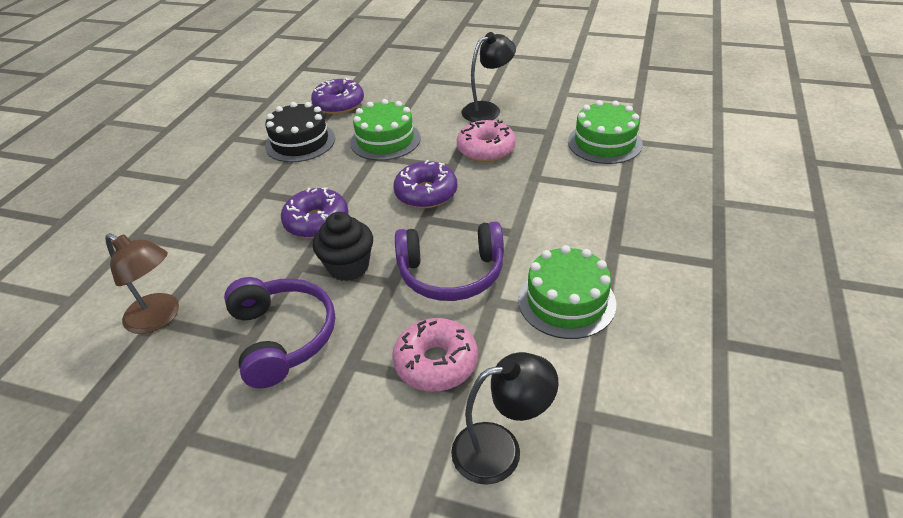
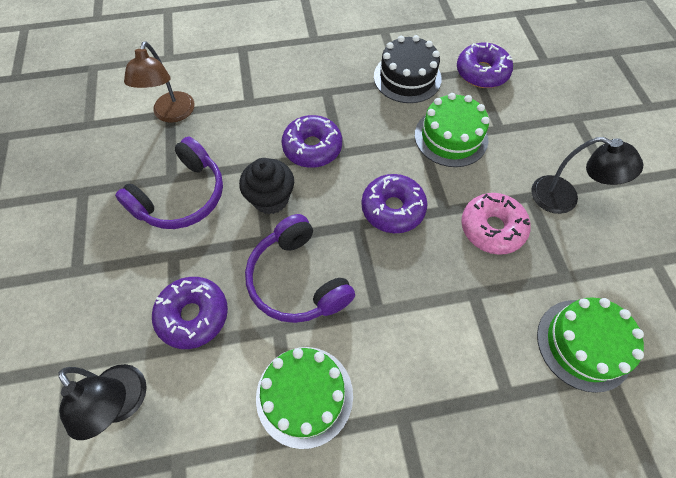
camera: 60 degrees right, 20 degrees up
pink donut [392,318,478,391] -> purple donut [152,277,228,349]

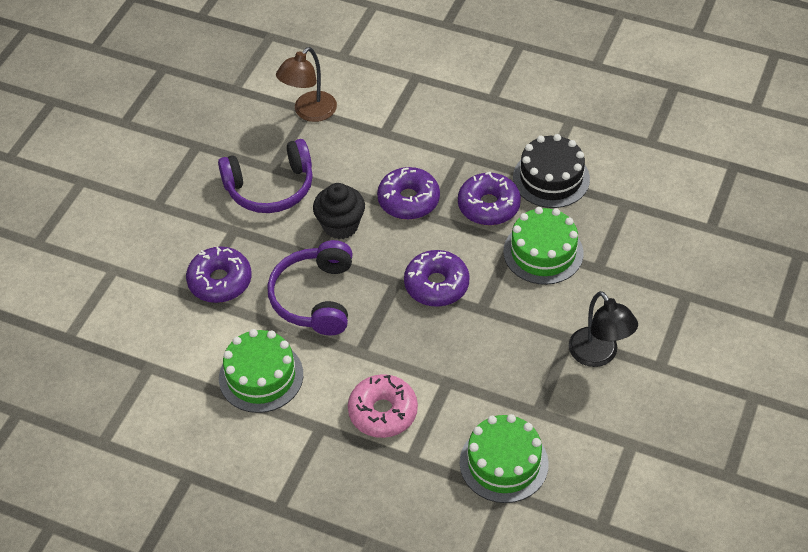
camera: 35 degrees right, 10 degrees down
black lamp [58,364,146,440] -> none
purple donut [457,43,513,88] -> purple donut moved to [458,172,521,225]
pink donut [461,193,531,255] -> pink donut moved to [348,374,418,438]

